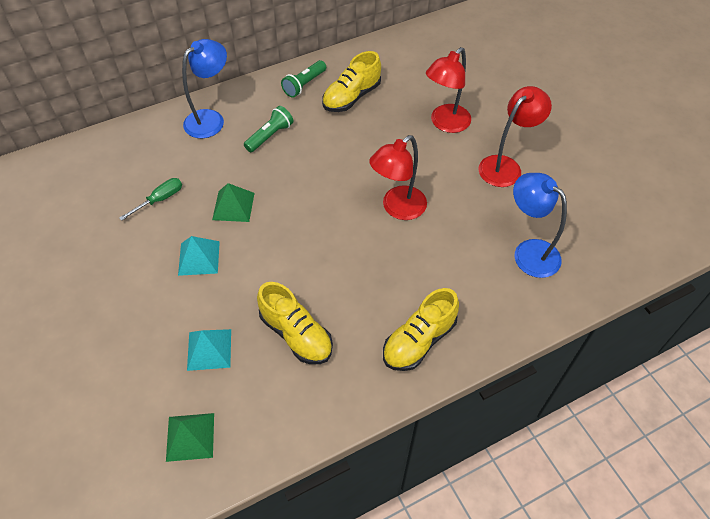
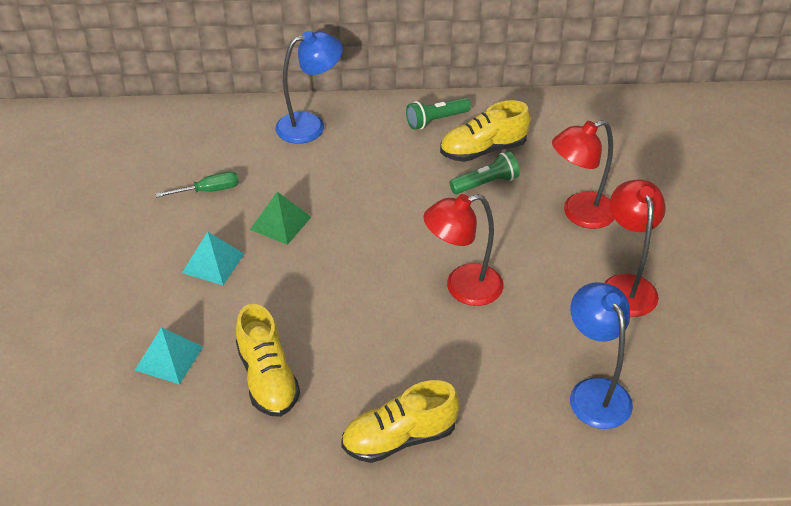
camera: 25 degrees right, 10 degrees down
green pyramid [166,413,214,462] -> none
green flashlight [244,106,293,152] -> green flashlight moved to [449,151,520,194]
red lamp [479,86,552,187] -> red lamp turned 75 degrees counterclockwise [604,179,666,317]

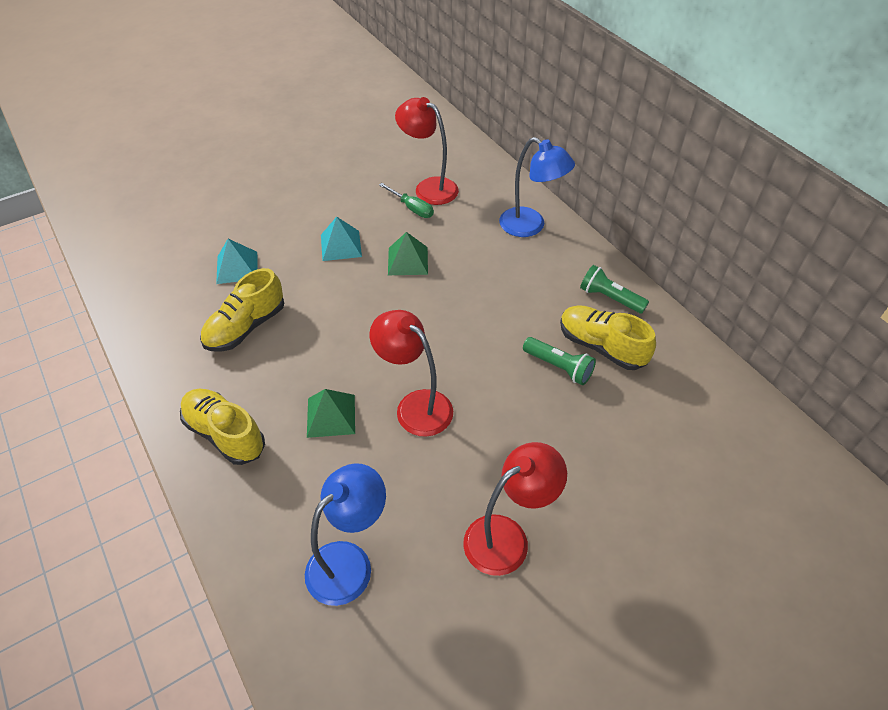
camera: 60 degrees right, 5 degrees up
red lamp [552,120,615,229] -> red lamp moved to [395,97,459,205]
none -> green pyramid [307,389,355,438]

